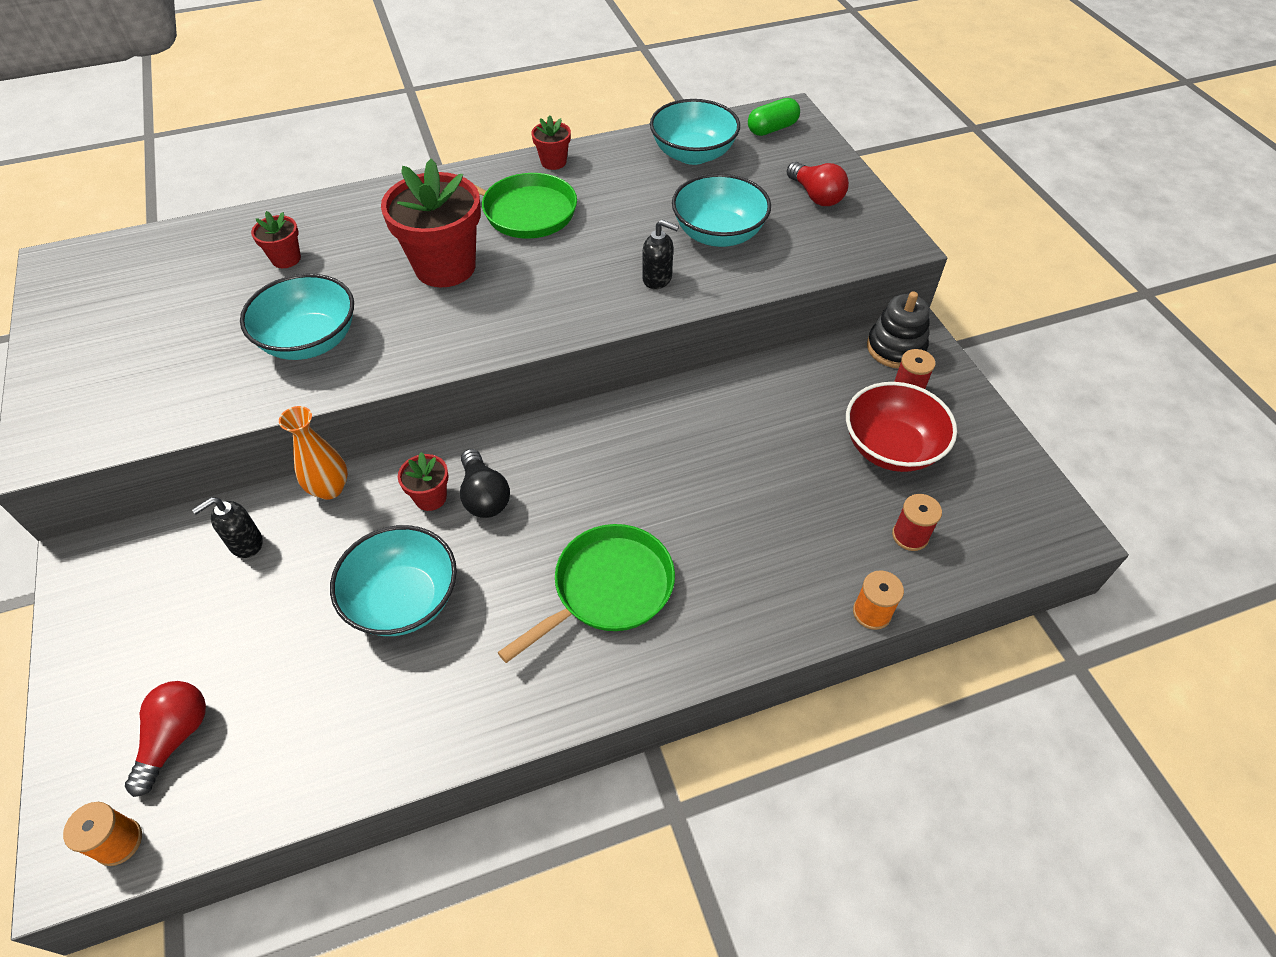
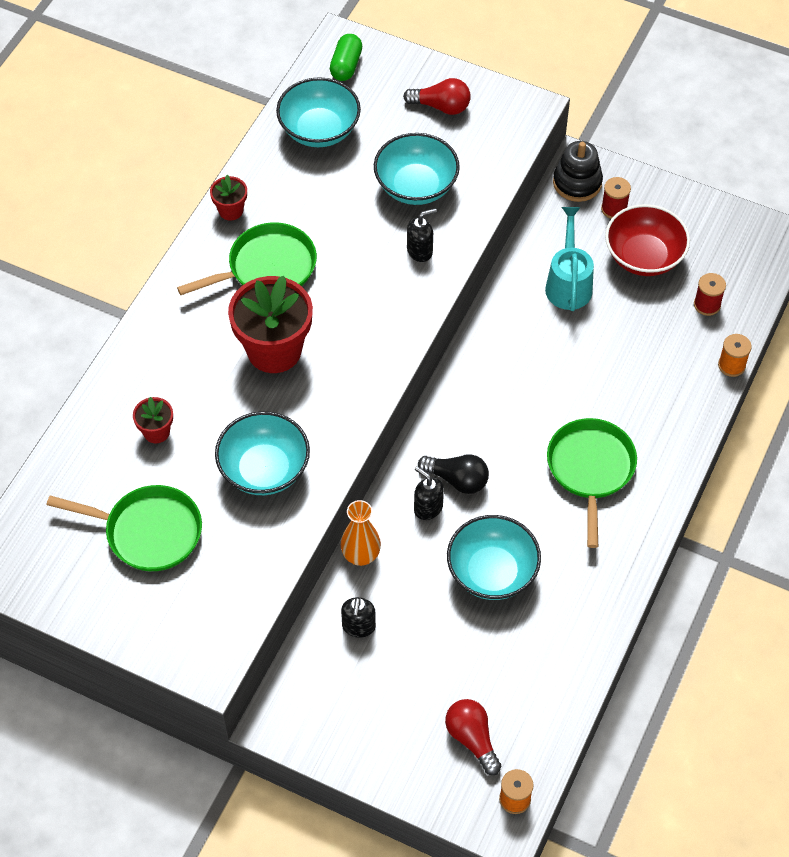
camera: 45 degrees left, 5 degrees up
red flower pot [398,452,449,511] -> black soap dispenser [414,466,444,520]
none -> green pan [46,485,202,571]
none -> turquoise watering can [545,207,594,311]

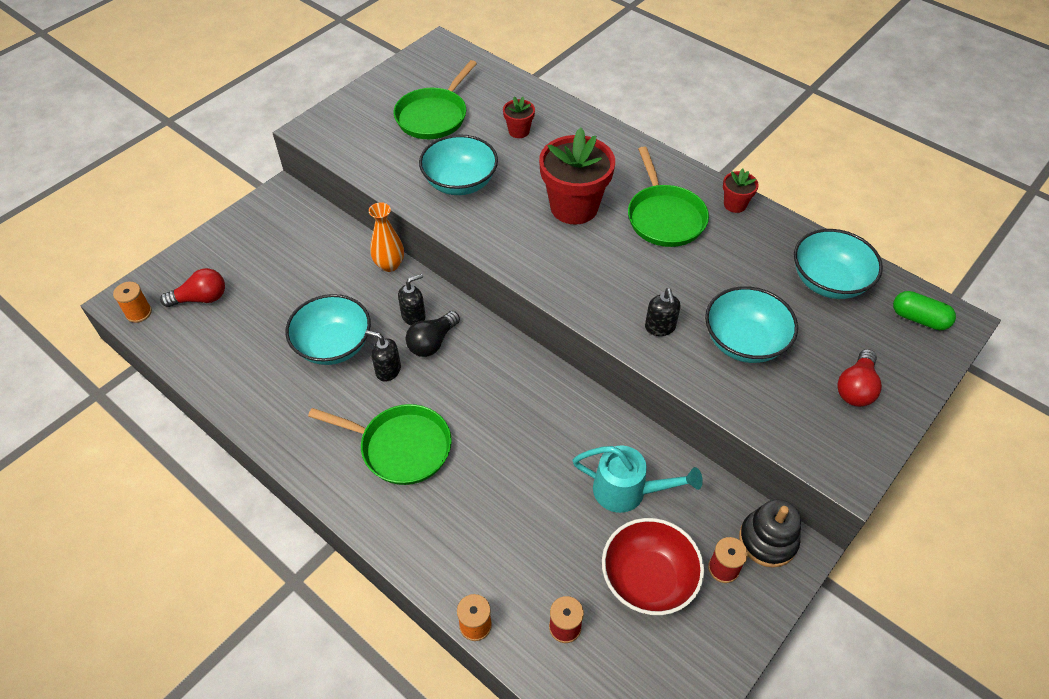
camera: 105 degrees right, 5 degrees down
black soap dispenser [341,597,376,638] -> black soap dispenser moved to [365,330,401,382]

